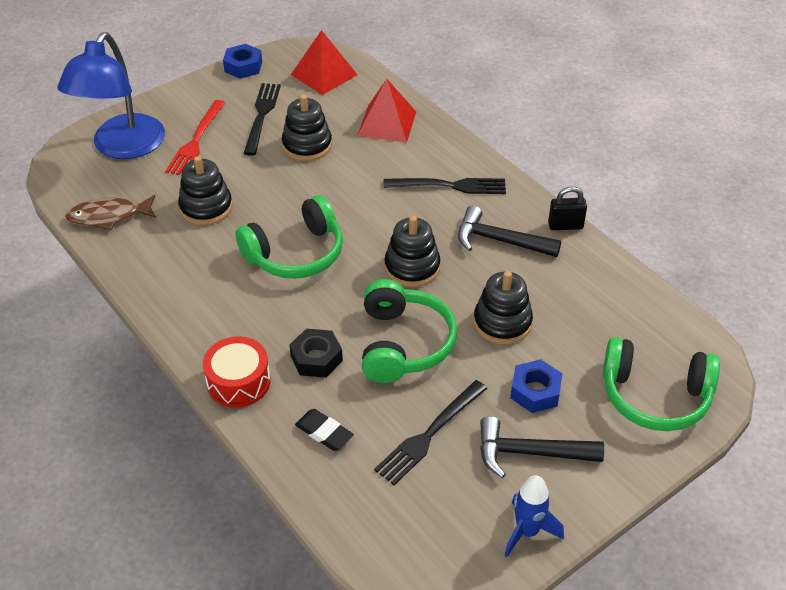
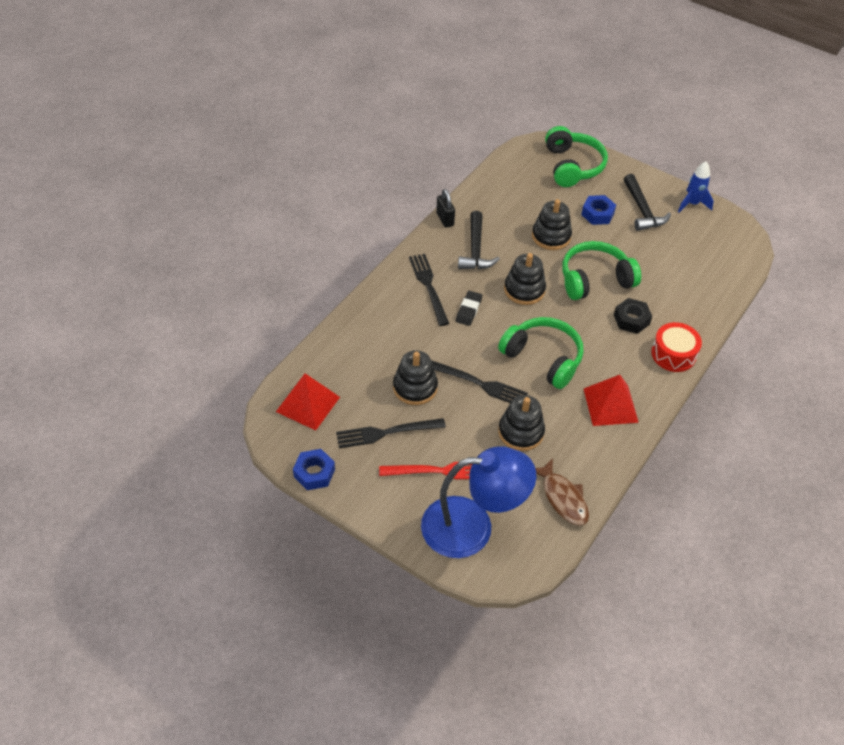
camera: 110 degrees left, 5 degrees up
black eraser [295,409,354,451] -> black eraser moved to [456,291,482,326]
red pyramid [357,79,416,142] -> red pyramid moved to [584,375,639,426]
black fork [374,380,487,485] -> black fork moved to [431,360,528,403]

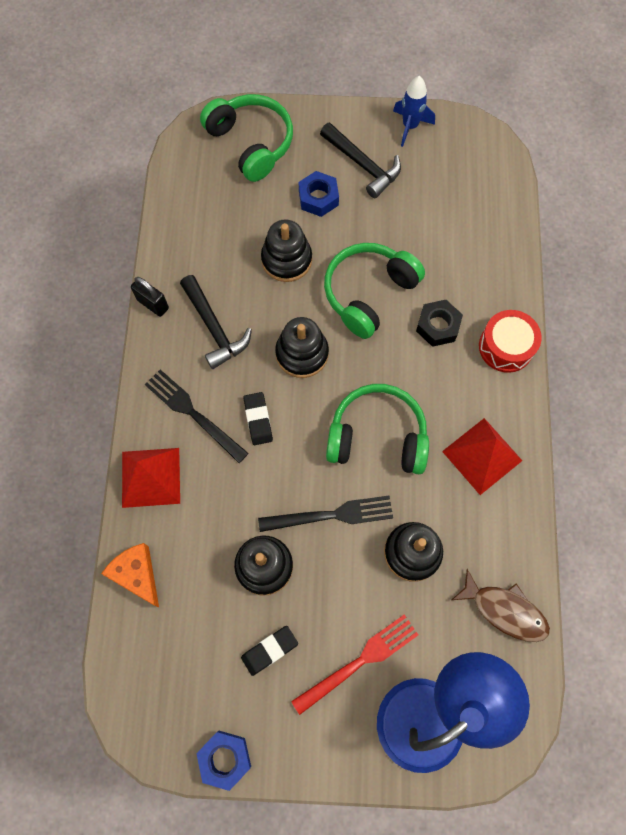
camera: 30 degrees left, 20 degrees up
red pyramid [276,373,340,430] -> red pyramid moved to [122,448,180,508]
black fork [336,418,446,448] -> black eraser [241,626,298,676]
none -> orange cheese [101,543,159,607]

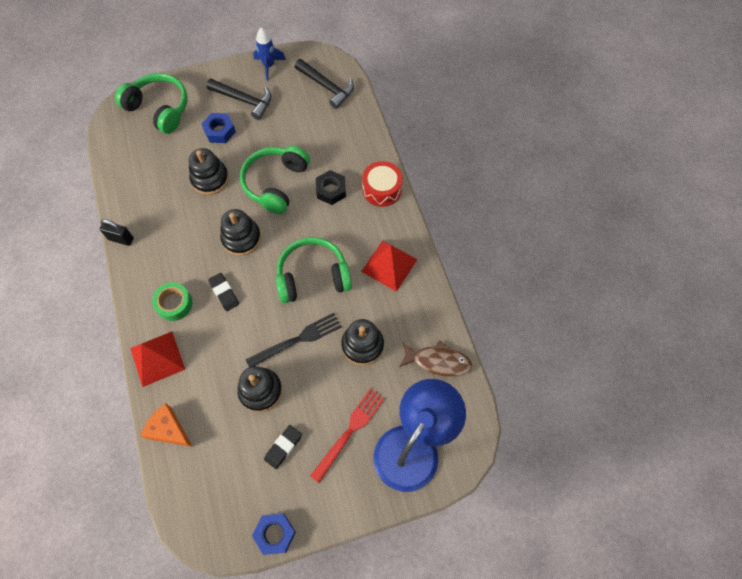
camera: 20 degrees left, 5 degrees down
black fork [145,369,249,463] -> green tape [152,282,192,321]
black hammer [180,275,252,369] -> black hammer moved to [295,59,354,109]

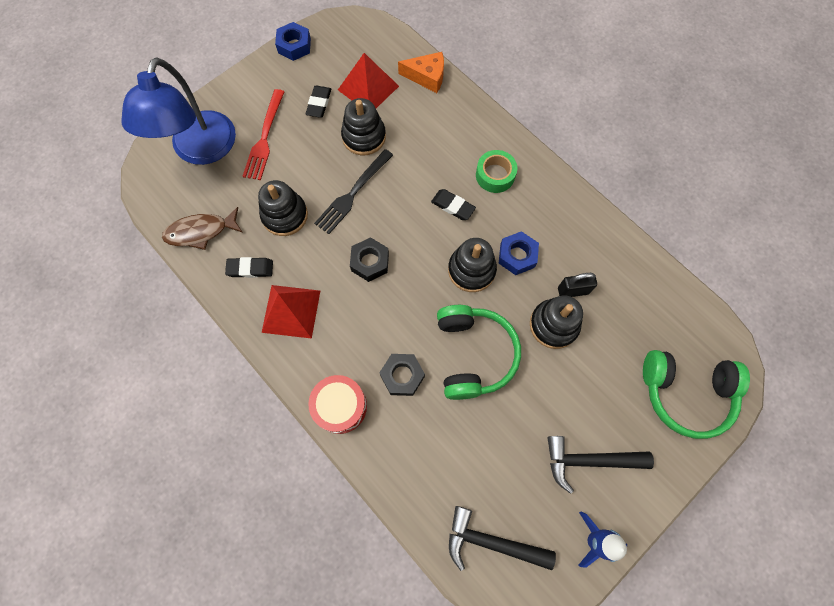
camera: 155 degrees right, 5 degrees up
black padlock [100,219,134,246] -> black padlock moved to [558,273,597,297]
red pyramid [130,332,185,387] -> red pyramid moved to [338,53,399,108]
blue nut [202,113,236,143] -> blue nut moved to [499,231,539,275]
green headphones [276,237,352,303] -> black nut [350,237,389,282]
none -> black eraser [225,257,273,278]

